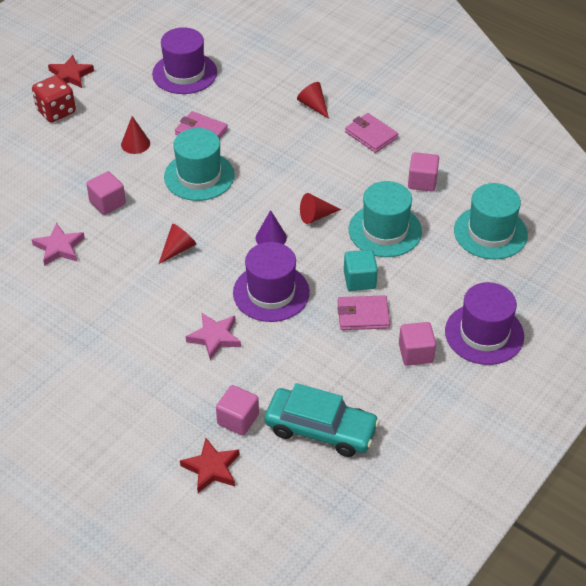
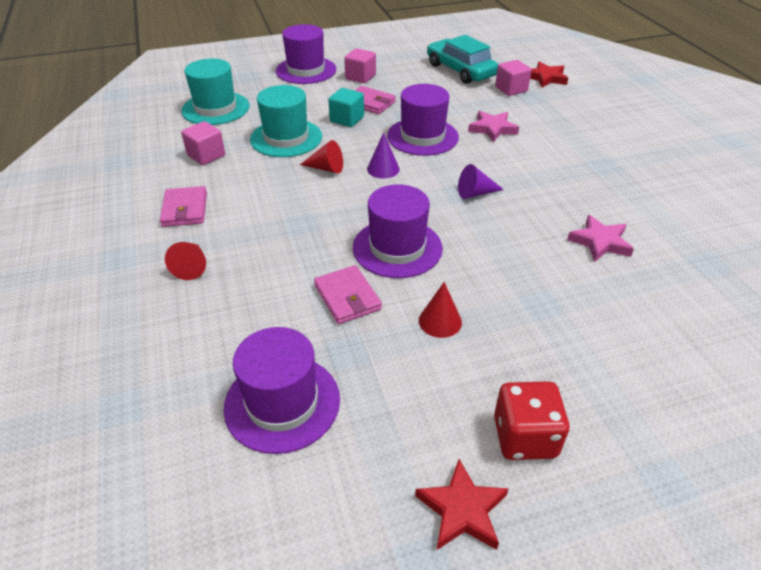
camera: 145 degrees left, 5 degrees down
pink cube [86,171,126,215] -> none
red cone [159,224,196,264] -> purple cone [458,164,504,199]
turquoise hat [164,128,235,201] -> purple hat [353,184,443,278]

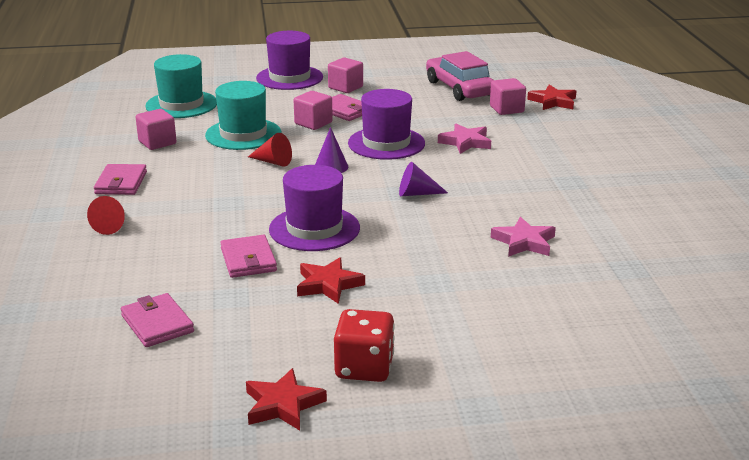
camera: 10 degrees right, 15 degrees down
purple hat [223,327,340,454] -> pink wallet [121,293,194,347]
turquoise cube [328,88,364,127] -> pink cube [294,91,333,130]
red cone [419,282,462,338] -> red star [297,257,365,304]
turquoise car [427,35,499,84] -> pink car [426,51,493,101]

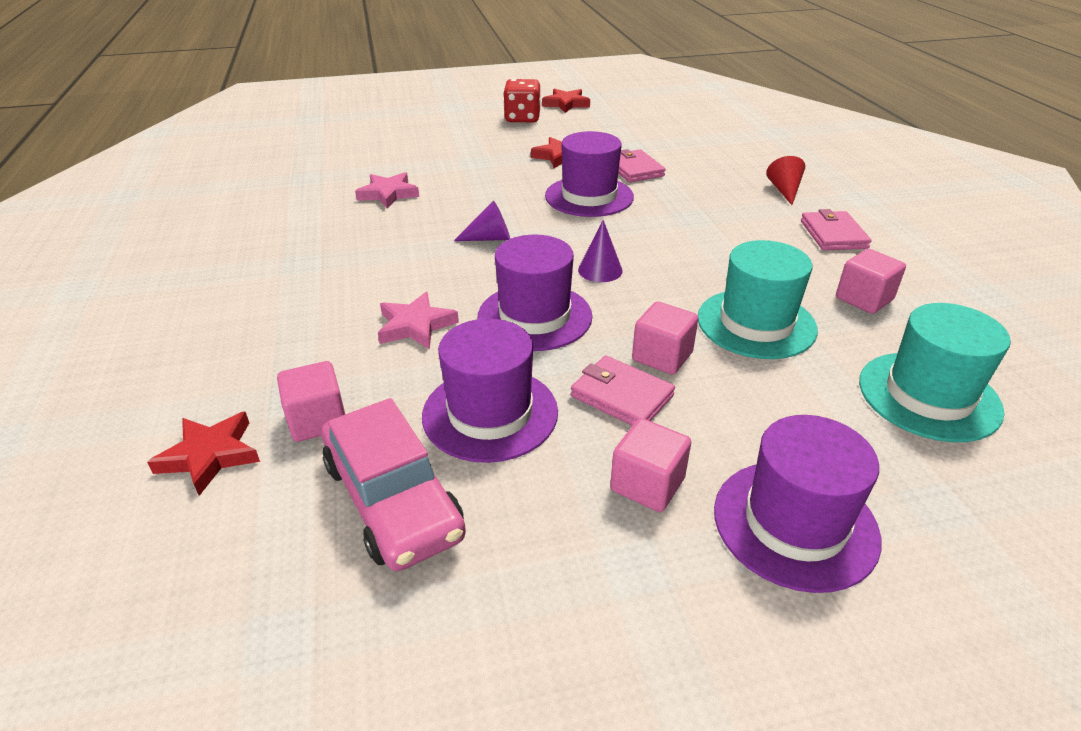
camera: 175 degrees right, 10 degrees up
pink wallet [121,293,194,347] -> none
red cone [248,133,292,167] -> none
none -> purple hat [422,319,558,463]

